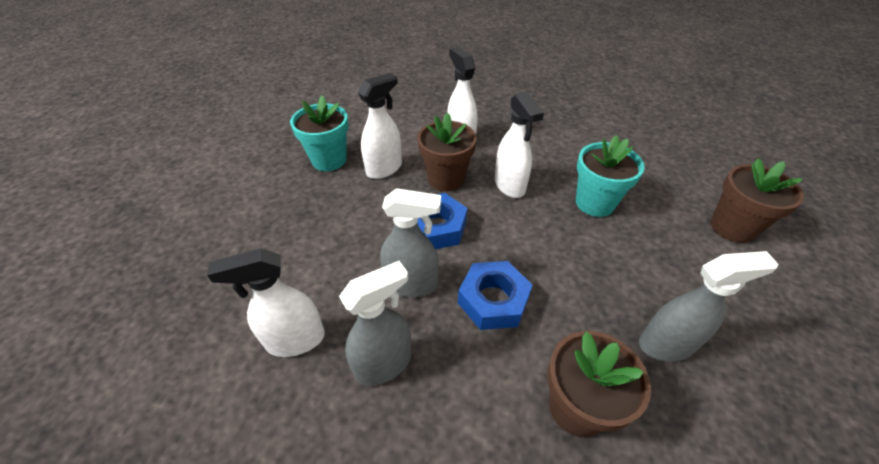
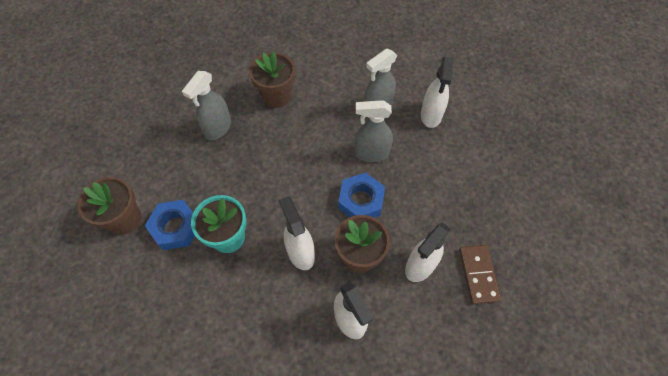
camera: 175 degrees right, 15 degrees up
white spray bottle [207,248,325,357] -> white spray bottle turned 120 degrees clockwise [421,57,454,128]
turquoise flower pot [290,95,349,171] -> brown domino [459,245,501,304]
blue nut [458,261,532,330] -> blue nut moved to [145,200,195,250]
grey spray bottle [639,251,778,362] -> grey spray bottle turned 45 degrees counterclockwise [182,71,231,141]

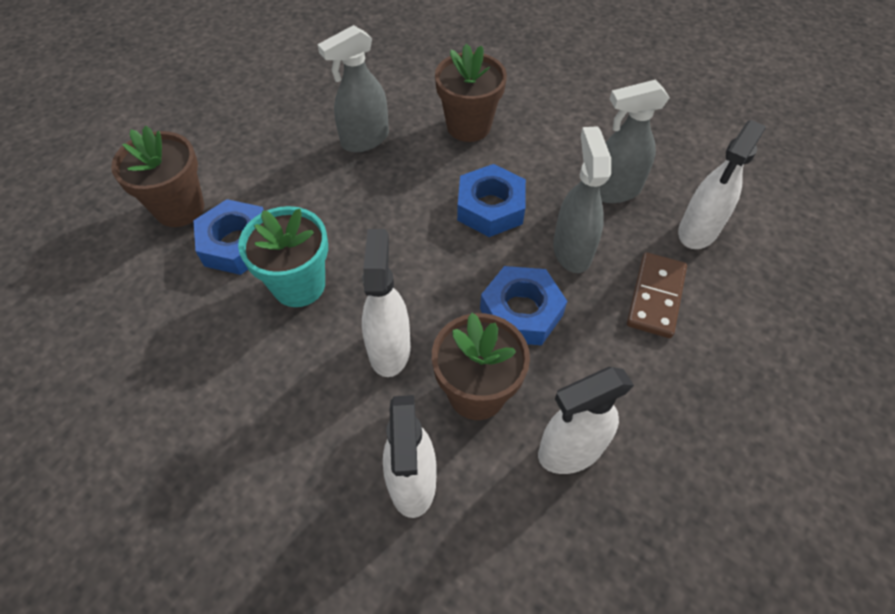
camera: 25 degrees right, 5 degrees down
grey spray bottle [354,100,393,162] -> grey spray bottle turned 60 degrees clockwise [553,126,611,273]
brown domino [459,245,501,304] -> brown domino moved to [627,252,687,338]
none -> blue nut [457,164,526,237]

